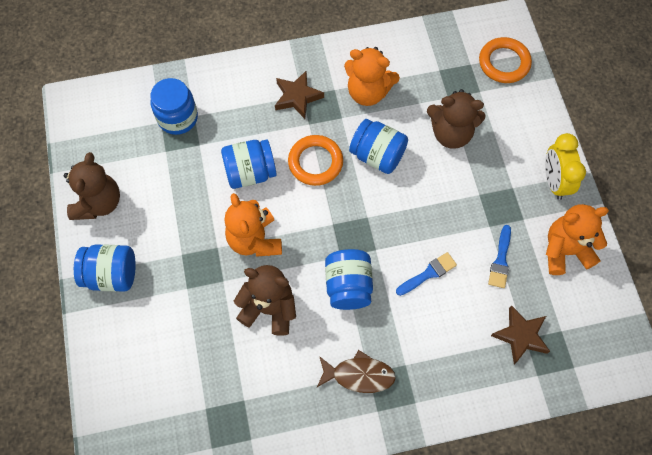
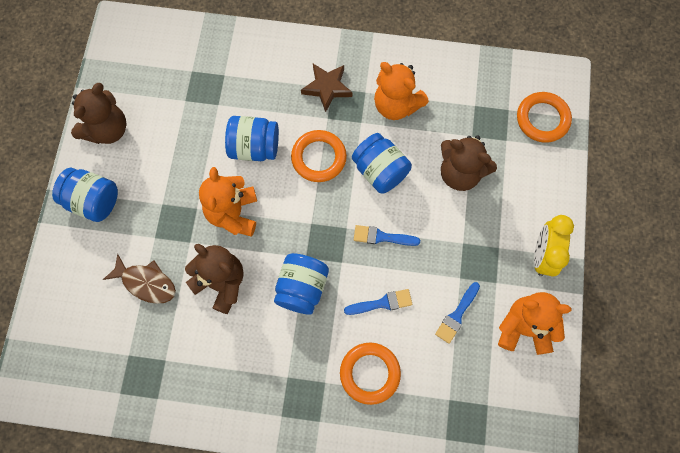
camera: 20 degrees right, 5 degrees up
blue jar [151,78,198,135] -> none
brown fish [317,350,396,393] -> brown fish moved to [103,253,176,304]
brown star [491,305,550,364] -> none
none -> orange ring [340,343,401,405]
none -> blue brush [354,225,420,246]

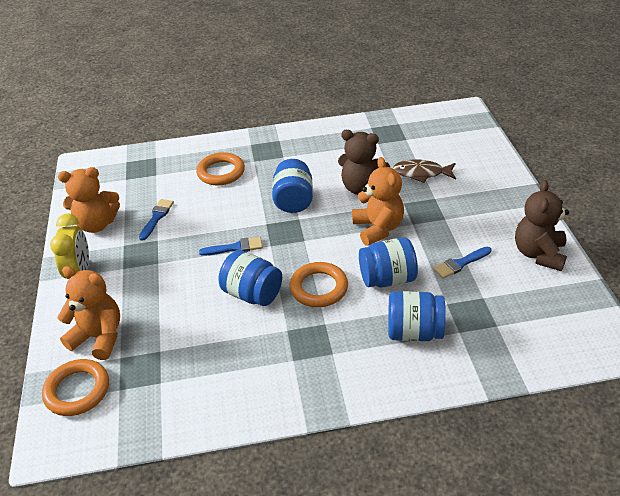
camera: 165 degrees right, 30 degrees down
blue jar [52,168,118,222] -> blue jar moved to [388,291,446,341]
brown star [301,64,352,112] -> none
blue brush [344,289,412,315] -> blue brush moved to [433,247,491,279]
orange teddy bear [374,62,429,120] -> orange teddy bear moved to [57,266,120,360]
brown teddy bear [441,135,497,191] -> none

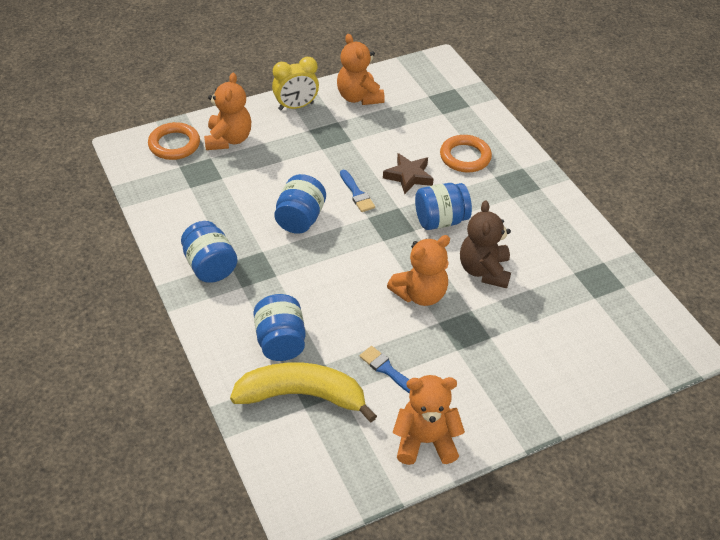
camera: 70 degrees right, 5 degrees up
blue brush [139,199,174,241] -> none
orange ring [290,262,348,307] -> none
blue jar [359,237,418,288] -> blue jar moved to [181,221,238,283]
brown fish [393,159,456,183] -> none
brown teddy bear [515,180,569,271] -> orange teddy bear [393,375,465,465]
none -> yellow banana [230,362,377,422]
none -> brown star [383,153,433,194]

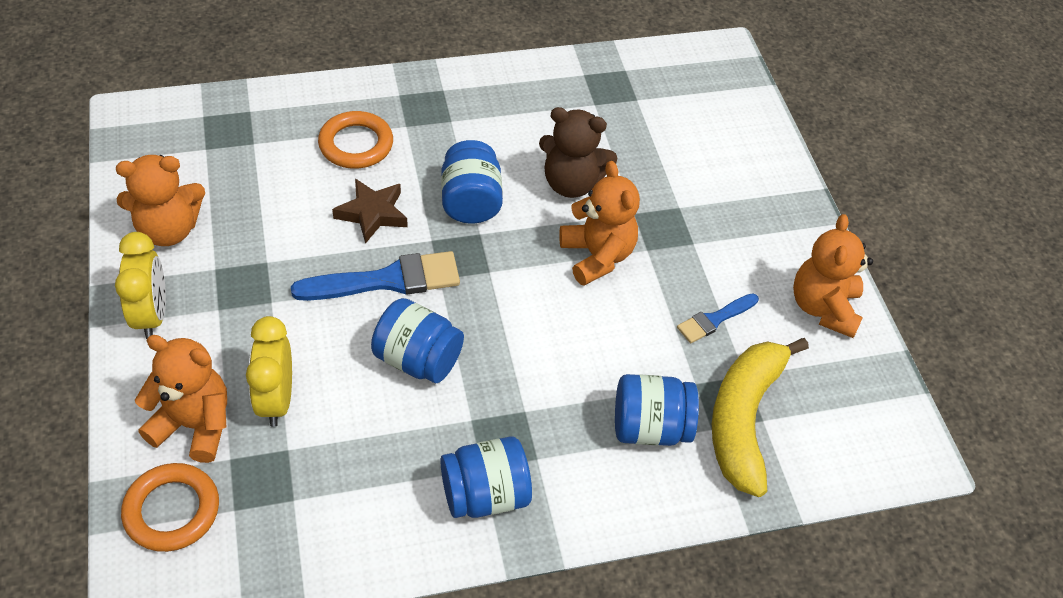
camera: 80 degrees left, 5 degrees up
blue brush [340,170,375,212] -> blue brush [291,251,460,301], size x1.76
none -> yellow clock [246,316,292,427]

